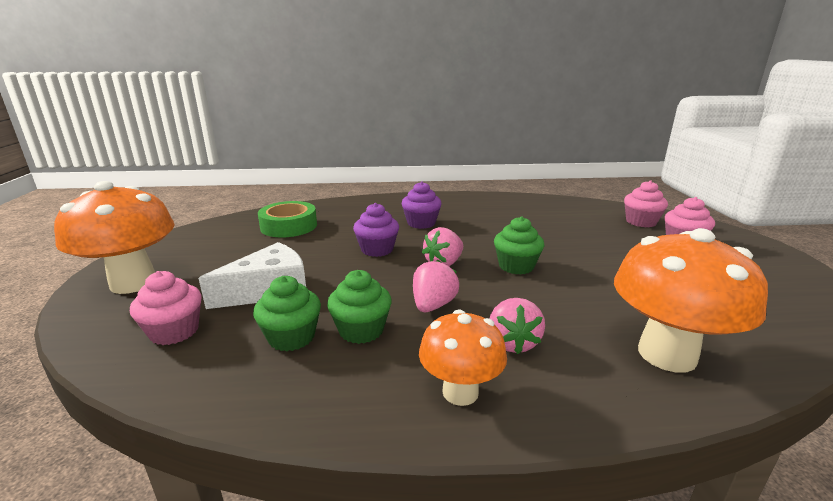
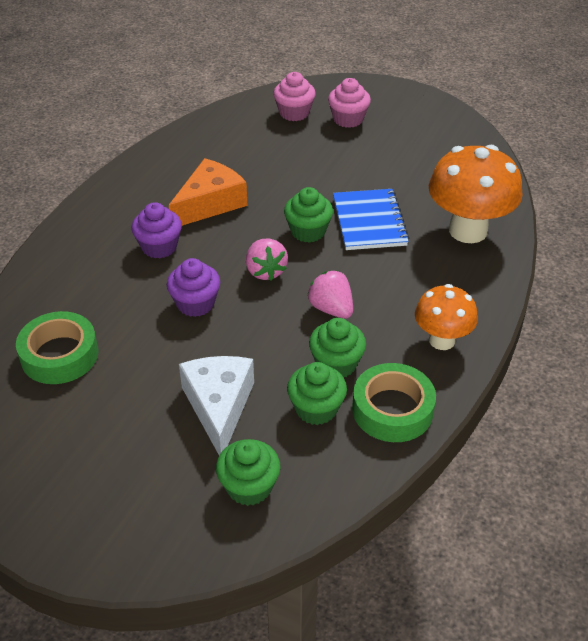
camera: 60 degrees left, 20 degrees up
orange mushroom [54,181,175,294] -> none
pink cupcake [130,271,202,345] -> green cupcake [216,439,281,506]
pink strawberry [489,298,545,354] -> none
none -> orange cheese [169,158,248,226]
none -> blue notebook [333,189,409,250]
none -> green tape [352,363,436,442]

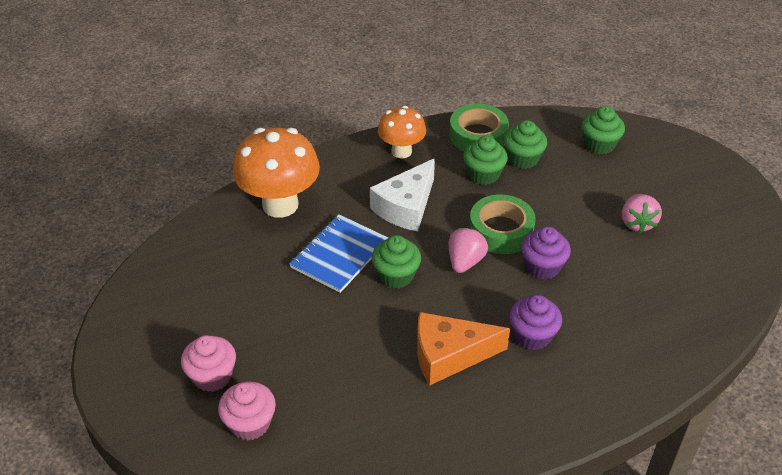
camera: 140 degrees left, 0 degrees up
green tape [16,311,98,384] -> green tape moved to [469,194,536,254]
white cheese [179,356,254,455] -> white cheese moved to [370,158,435,232]
pink strawberry [307,270,353,319] -> pink strawberry moved to [622,194,662,233]

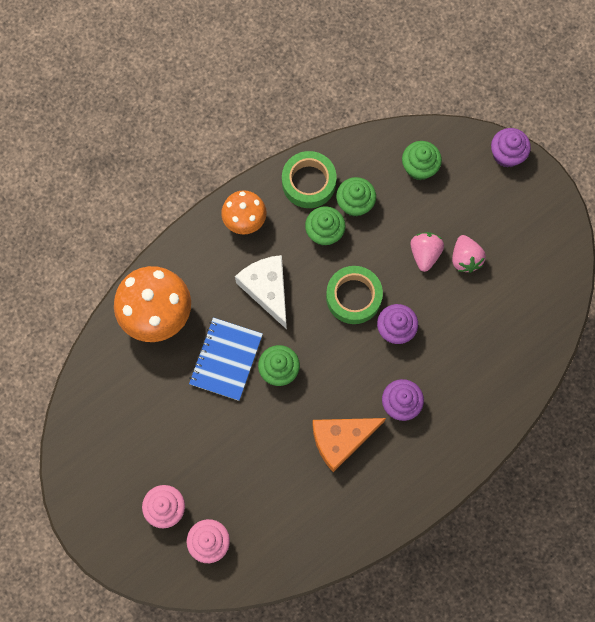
camera: 15 degrees left, 30 degrees up
white cheese [370,158,435,232] -> white cheese turned 135 degrees clockwise [235,255,287,329]
pink strawberry [449,228,488,273] -> pink strawberry moved to [411,232,444,272]
none -> purple cupcake [491,128,531,168]

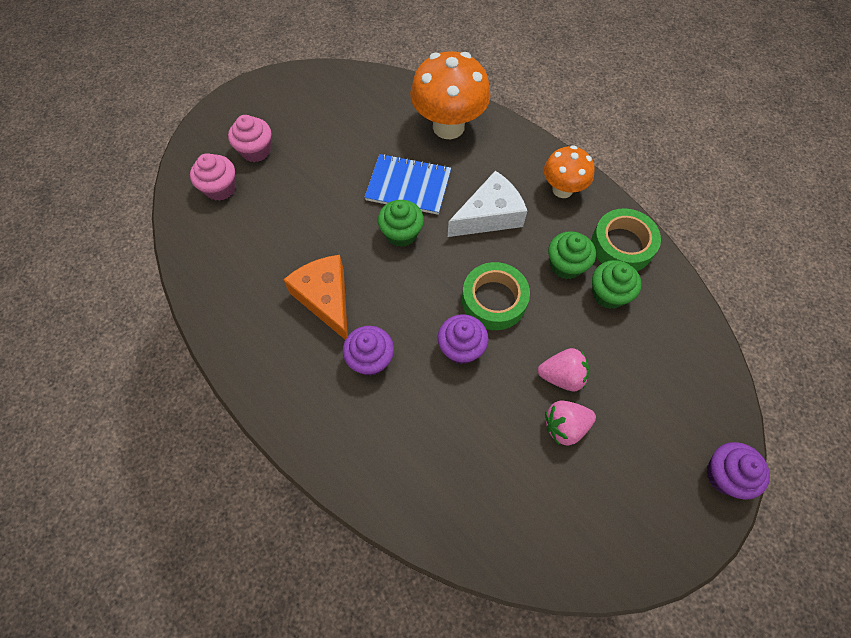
camera: 85 degrees right, 10 degrees down
green cupcake [402,141,442,181] -> none

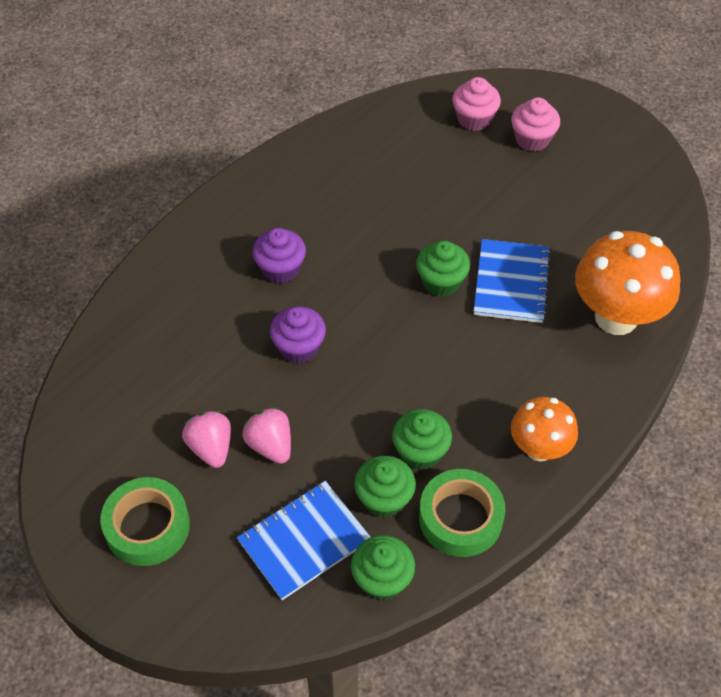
camera: 85 degrees right, 10 degrees down
orange cheese [283,255,348,340] -> none
white cheese [448,171,527,237] -> none
green tape [462,262,530,330] -> green tape moved to [100,477,190,566]
pink strawberry [538,348,589,391] -> pink strawberry turned 150 degrees clockwise [242,407,291,464]
purple cupcake [706,442,770,500] -> none
none -> blue notebook [237,481,371,600]
none -> green cupcake [351,535,415,600]

